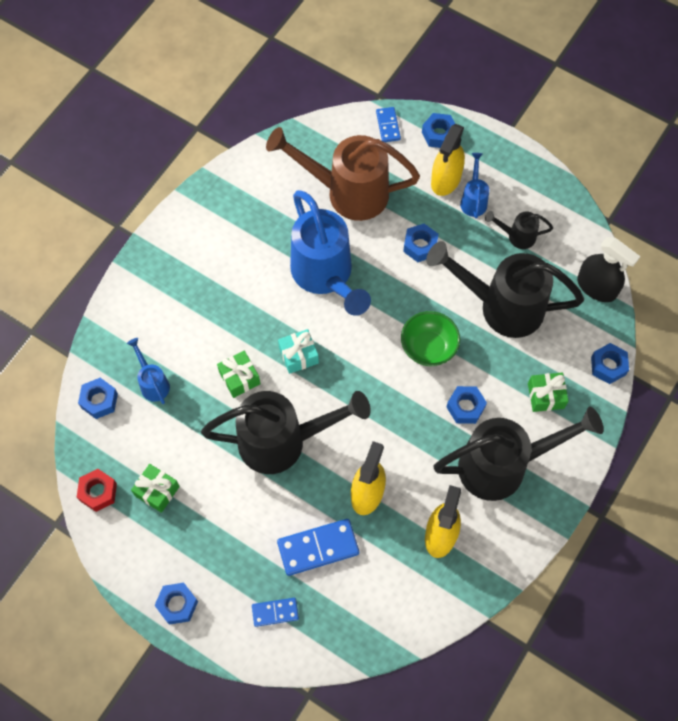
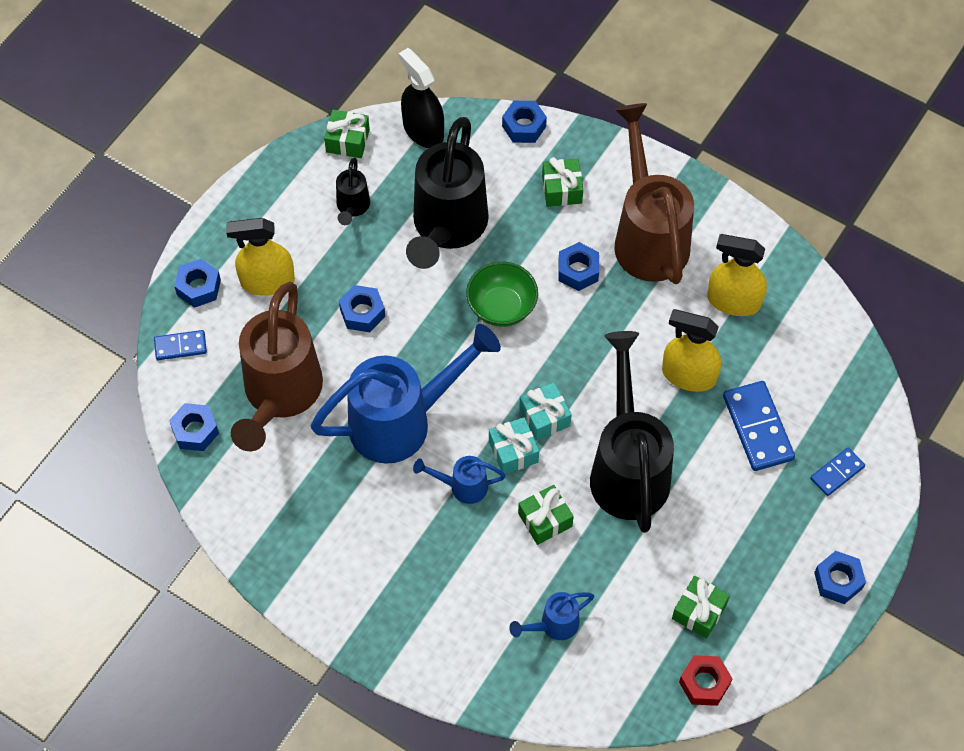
camera: 90 degrees left, 5 degrees down
blue nut [78,378,118,419] -> blue nut moved to [169,403,219,451]
blue domino [252,598,299,627] -> blue domino turned 60 degrees clockwise [810,447,865,496]
yellow spray bottle [431,124,465,196] -> yellow spray bottle turned 150 degrees clockwise [226,218,295,296]
black watering can [433,407,604,501] -> brown watering can [614,103,694,284]
blue watering can [460,153,489,219] -> blue watering can moved to [413,456,506,504]
black spray bottle [577,237,640,302] -> black spray bottle turned 75 degrees counterclockwise [399,48,444,148]
none -> green gift [324,110,370,158]
none -> turquoise gift [519,383,572,441]

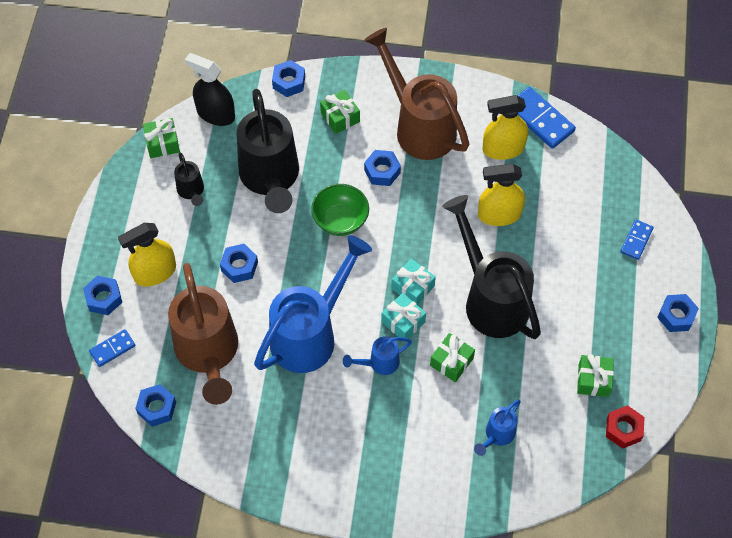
camera: 25 degrees left, 0 degrees up
blue domino [723,381,795,471] -> blue domino moved to [517,87,576,149]

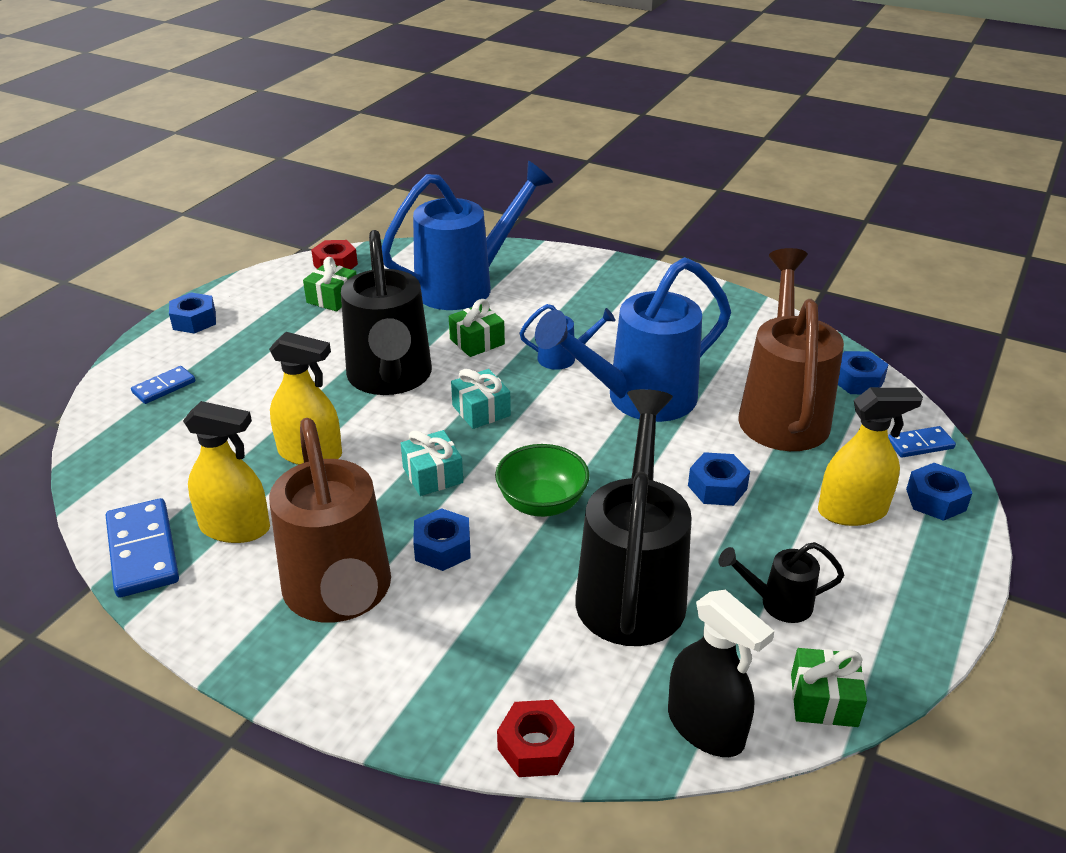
camera: 160 degrees left, 25 degrees down
black watering can [174,153,204,206] -> black watering can turned 90 degrees counterclockwise [718,542,844,623]
blue nut [272,60,305,97] -> red nut [497,700,575,777]
green gift [320,90,360,134] -> none
turquoise gift [381,293,426,342] -> turquoise gift moved to [401,430,463,496]
blue watering can [474,400,521,456] -> blue watering can [382,161,553,310], size x2.22

